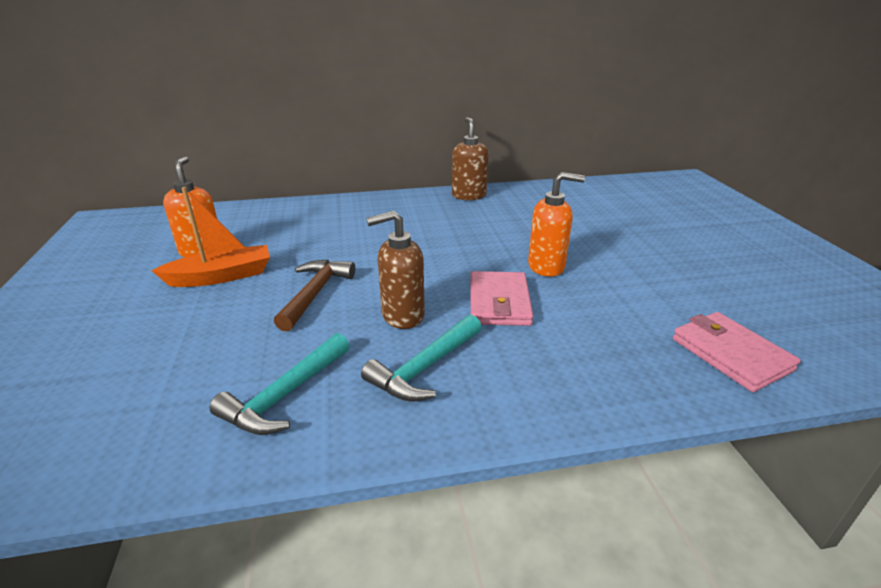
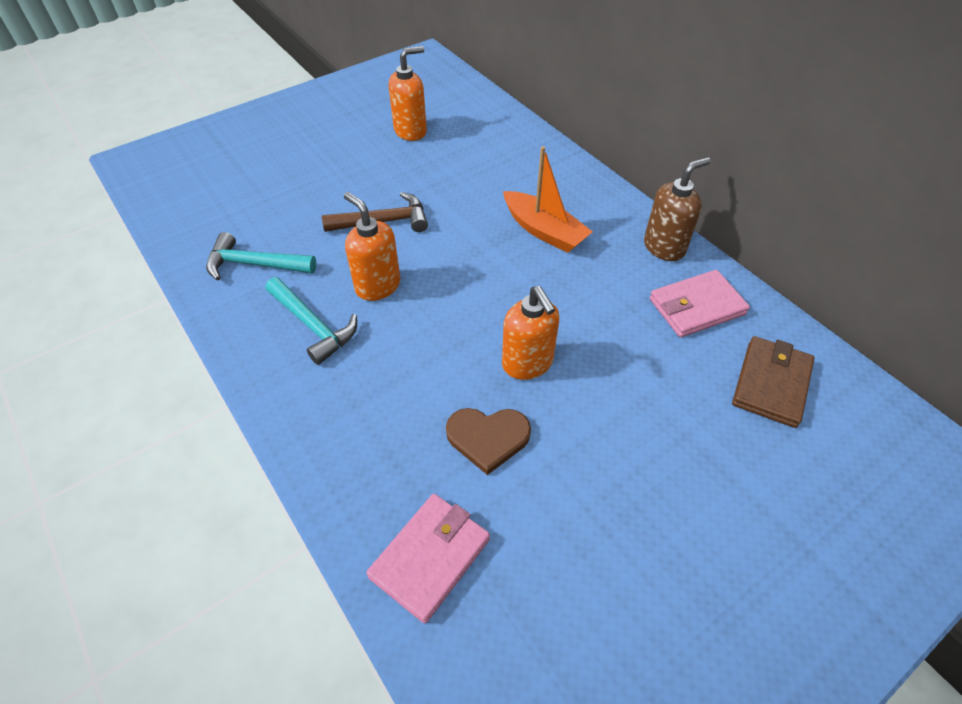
camera: 65 degrees right, 20 degrees up
orange boat [152,187,270,287] -> orange boat moved to [503,146,593,253]
turquoise hammer [361,315,482,402] -> turquoise hammer turned 150 degrees counterclockwise [265,277,357,365]
brown soap dispenser [366,211,425,329] -> orange soap dispenser [344,192,400,301]
pink wallet [470,271,533,326] -> pink wallet moved to [650,270,750,337]
none -> brown heart [446,408,531,475]
none -> brown wallet [732,336,815,428]

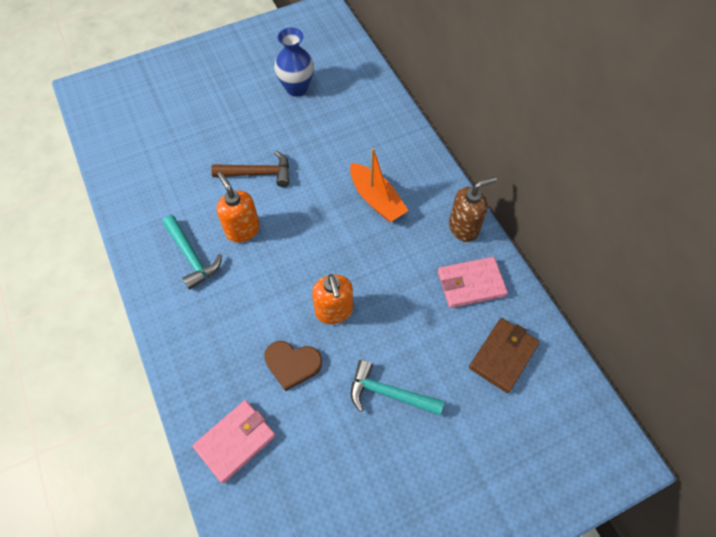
camera: 10 degrees right, 10 degrees up
turquoise hammer [206,232,316,281] -> turquoise hammer moved to [351,360,444,416]
orange soap dispenser [389,46,427,141] -> blue vase [274,28,314,97]

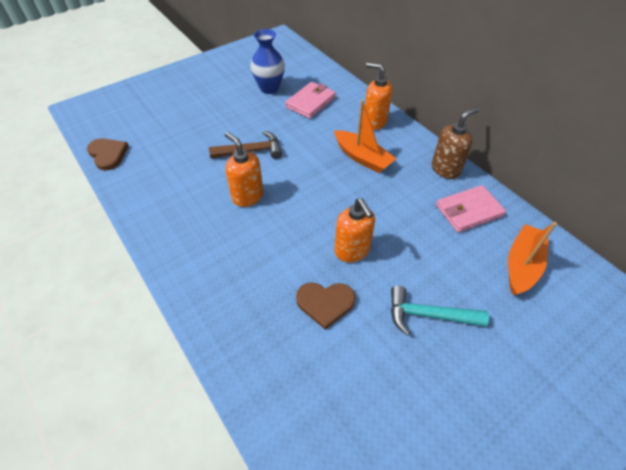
camera: 10 degrees left, 10 degrees down
turquoise hammer [163,215,222,290] -> none
pink wallet [193,400,276,484] -> pink wallet moved to [285,82,336,119]
brown wallet [469,318,540,393] -> orange boat [508,222,557,295]
none -> brown heart [87,138,129,170]
none -> orange soap dispenser [365,62,392,130]

